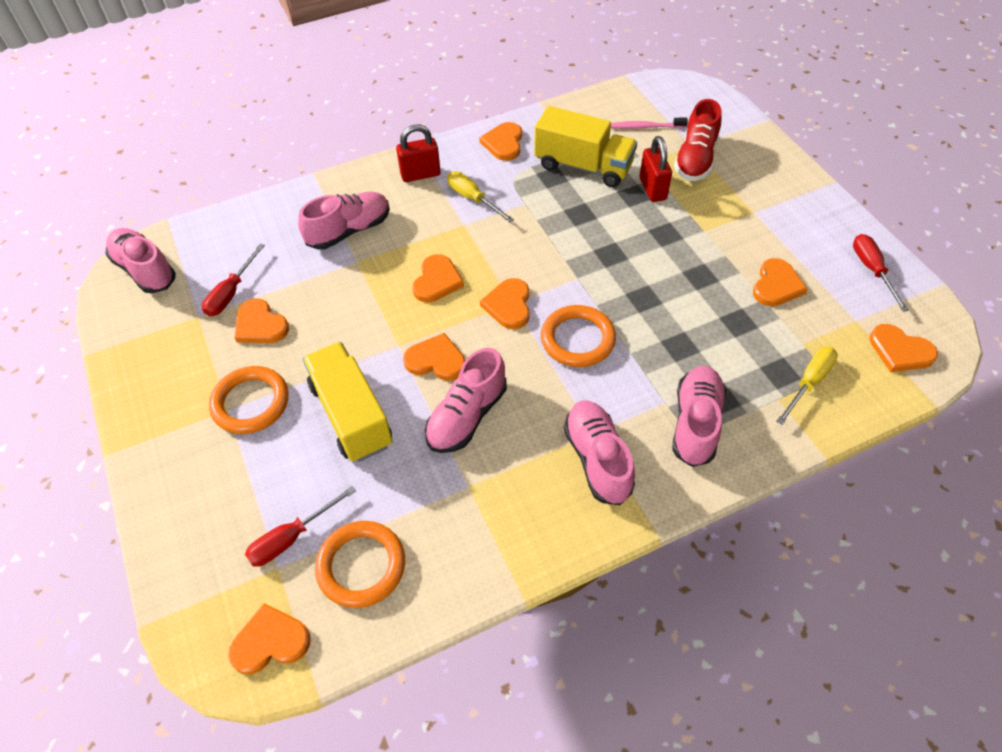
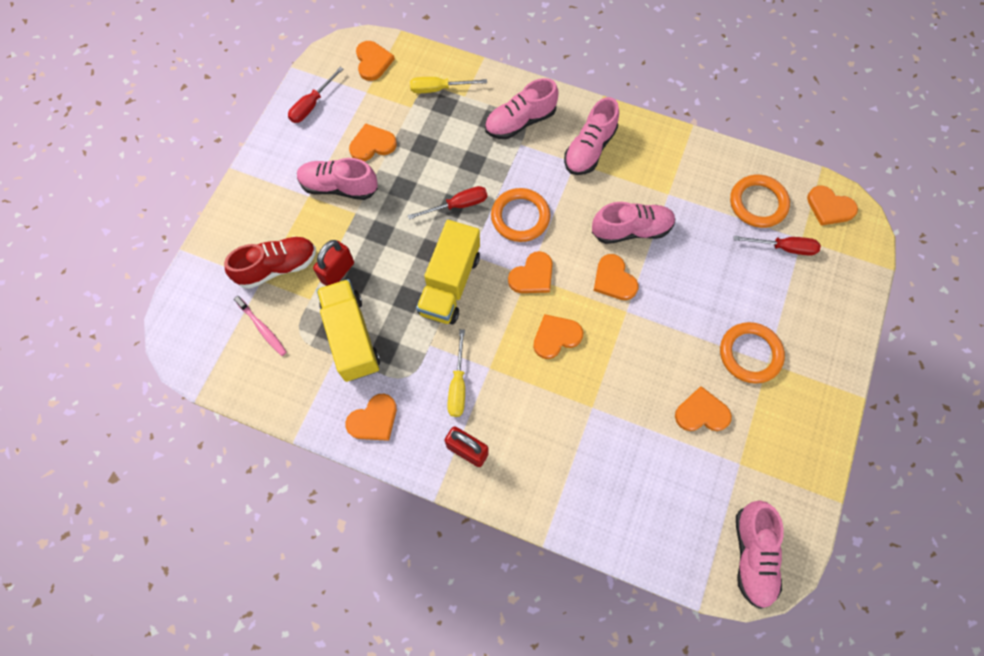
camera: 135 degrees left, 15 degrees up
red screwdriver [202,244,265,316] -> red screwdriver moved to [408,186,487,220]
orange heart [234,298,289,343] -> orange heart turned 90 degrees counterclockwise [675,386,732,431]
pink shoe [298,191,390,250] -> pink shoe moved to [297,158,378,200]
yellow truck [303,342,393,462] -> yellow truck moved to [416,220,480,324]

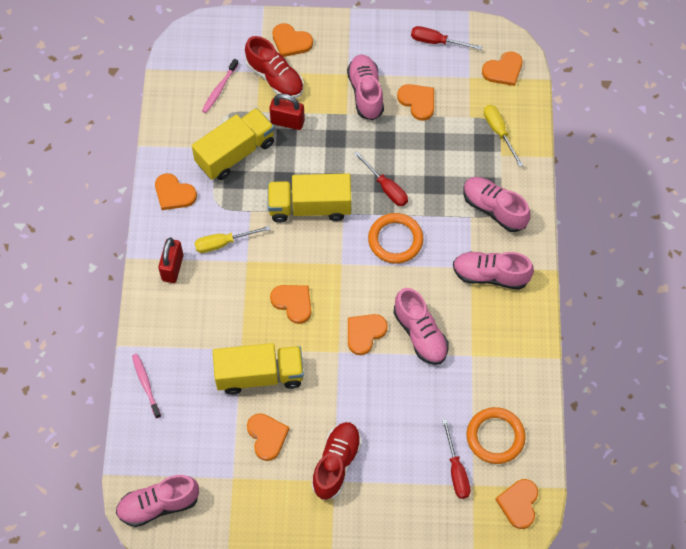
camera: 70 degrees right, 5 degrees down
orange heart [508,251,553,293] -> orange heart moved to [272,23,313,57]
orange ring [720,322,785,383] -> red shoe [311,422,362,500]
none -> pink toothbrush [132,354,161,419]
none -> yellow truck [213,343,304,395]

